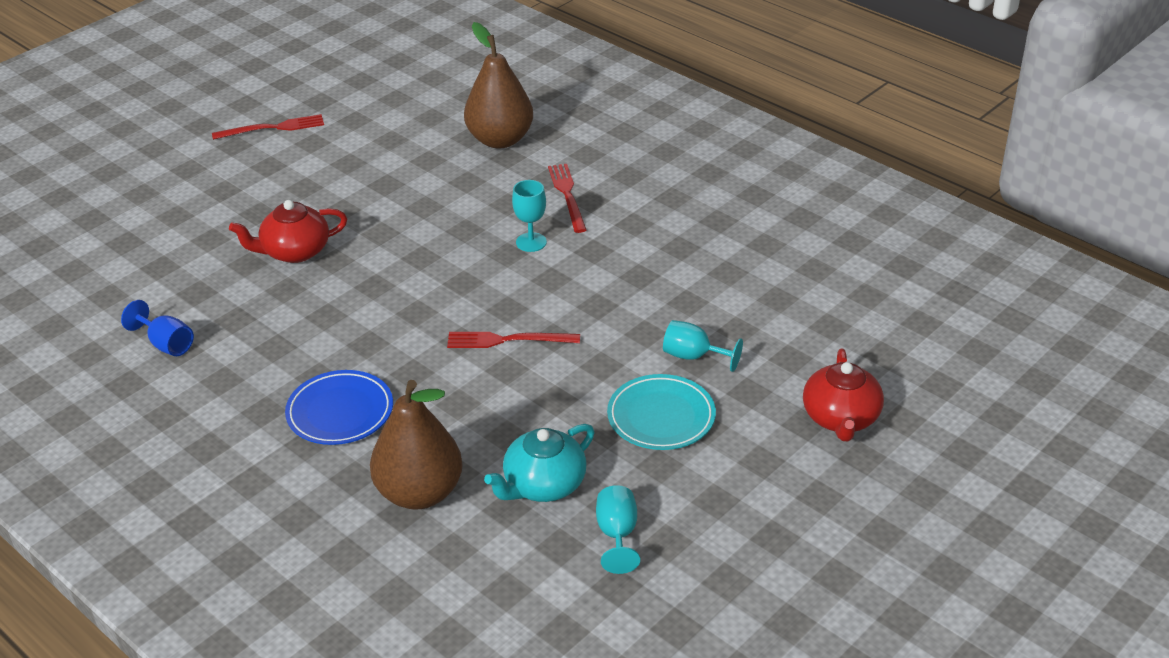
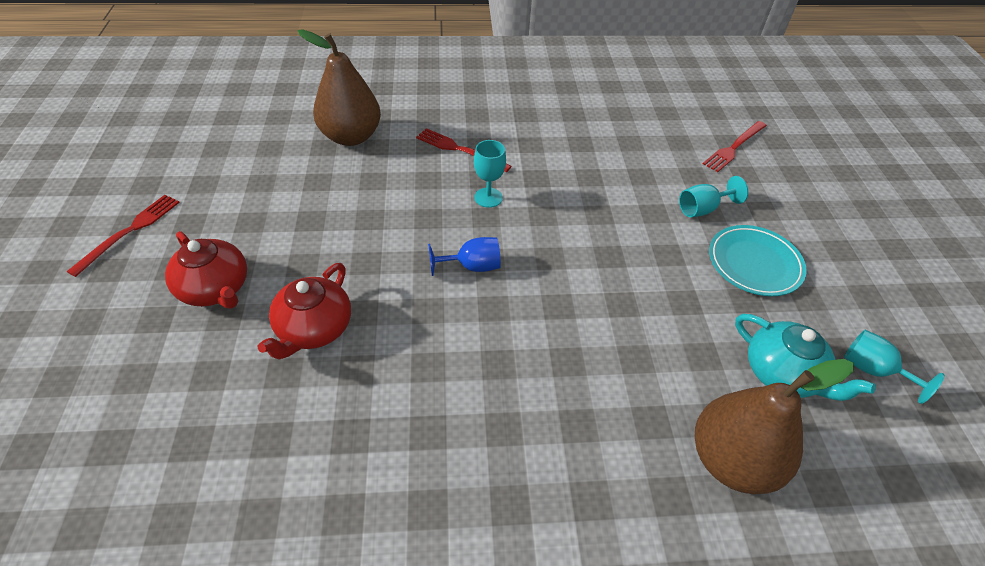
camera: 50 degrees left, 10 degrees up
blue goblet [121,300,194,356] -> blue goblet moved to [428,237,501,276]
blue plate [285,370,393,445] -> none
red fork [447,332,580,348] -> red fork moved to [703,121,767,172]
turquoise teapot [484,424,595,502] -> turquoise teapot turned 45 degrees counterclockwise [735,314,876,401]
red teapot [803,349,884,441] -> red teapot moved to [165,231,247,309]

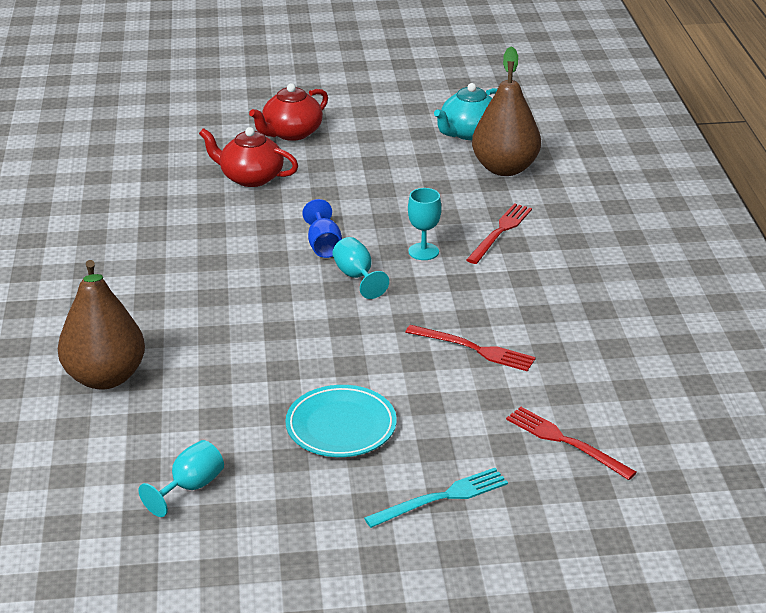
camera: 90 degrees right, 15 degrees down
red fork [67,195,180,277] -> red fork moved to [405,325,536,372]
turquoise goblet [679,176,748,217] -> turquoise goblet moved to [332,237,389,299]
turquoise teapot [735,314,876,401] -> turquoise teapot moved to [434,83,497,140]
none -> turquoise fork [364,468,508,528]

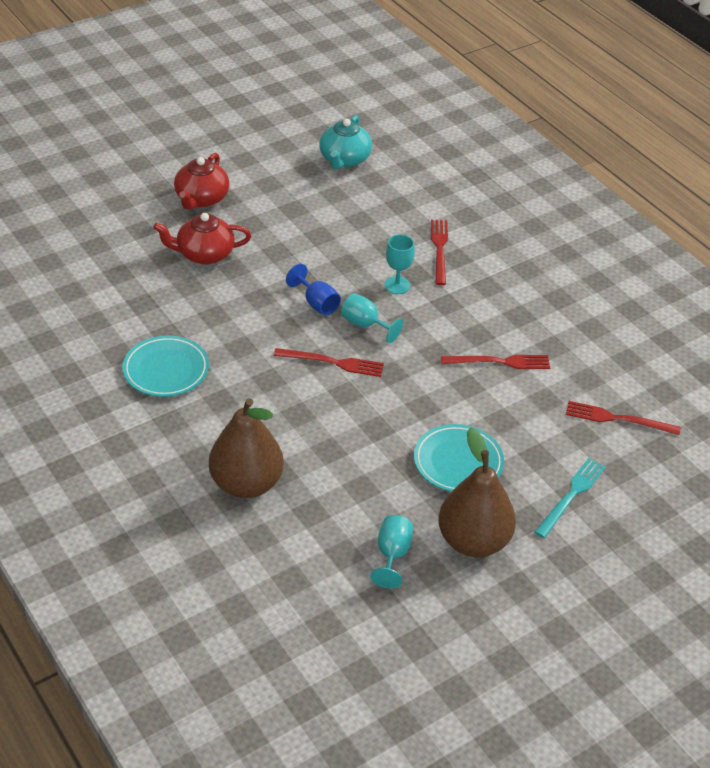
camera: 30 degrees left, 10 degrees up
brown pear [472,47,541,176] -> brown pear moved to [438,427,516,557]
none -> turquoise plate [123,335,209,397]
none -> red fork [274,348,384,377]

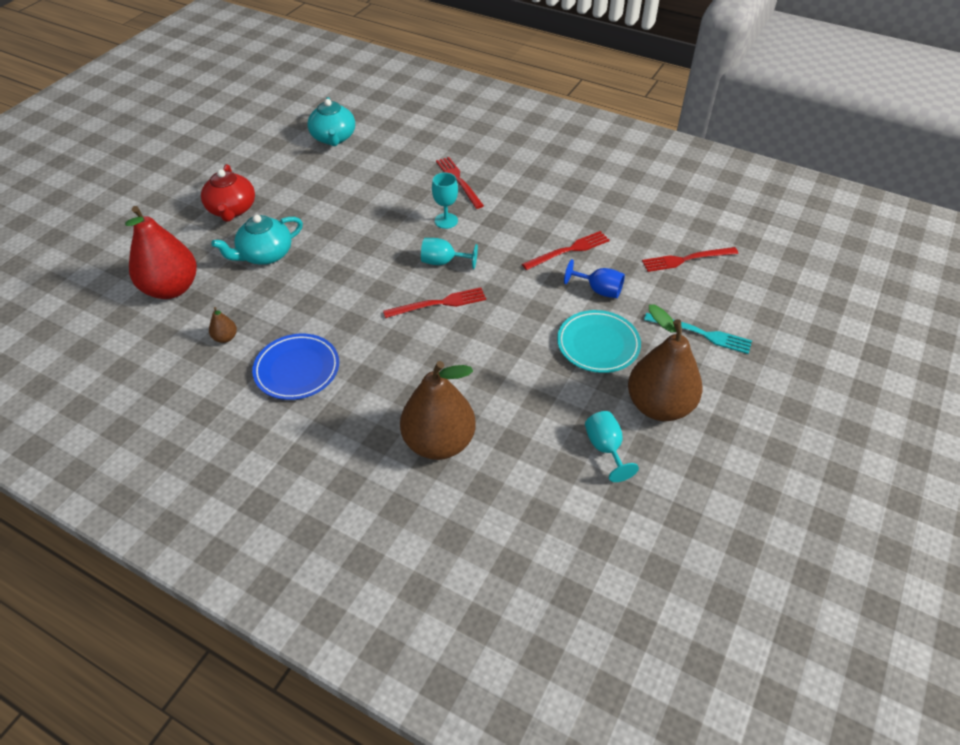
camera: 25 degrees left, 5 degrees up
turquoise plate [123,335,209,397] -> blue plate [252,334,339,400]
red teapot [153,213,251,264] -> turquoise teapot [212,215,303,265]
blue goblet [286,264,341,316] -> blue goblet moved to [564,259,625,298]
turquoise fork [534,458,606,538] -> turquoise fork turned 105 degrees clockwise [644,313,752,354]
none -> red pear [125,206,197,299]
none -> brown pear [209,307,237,343]

